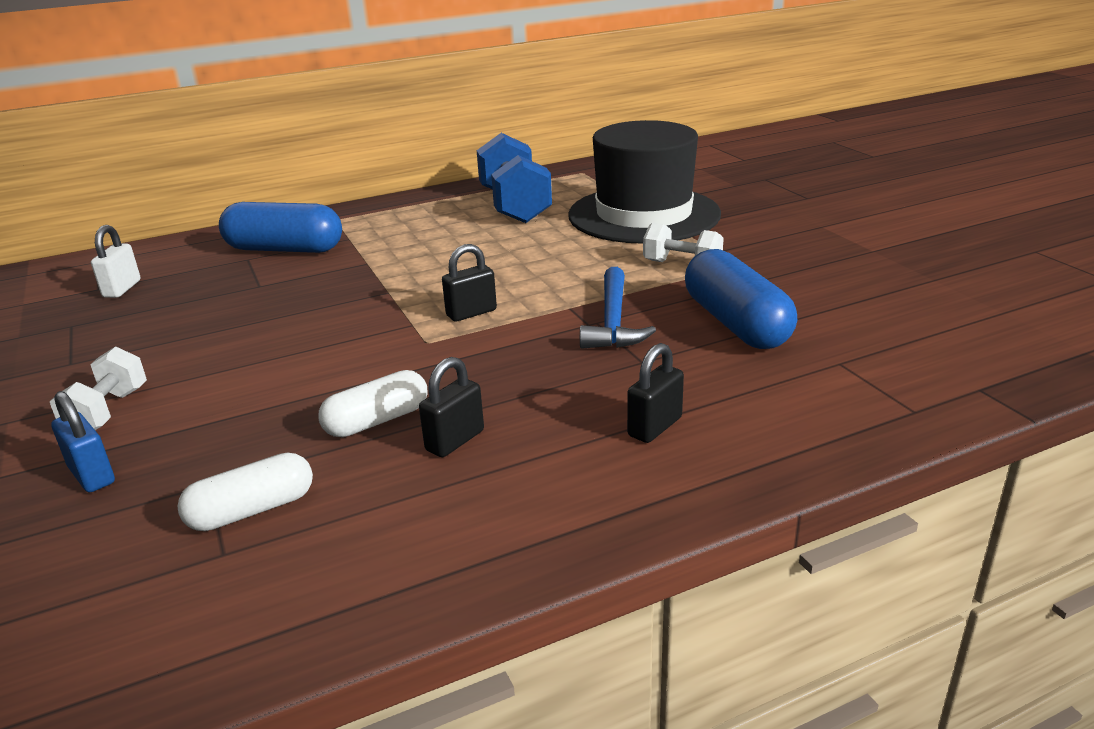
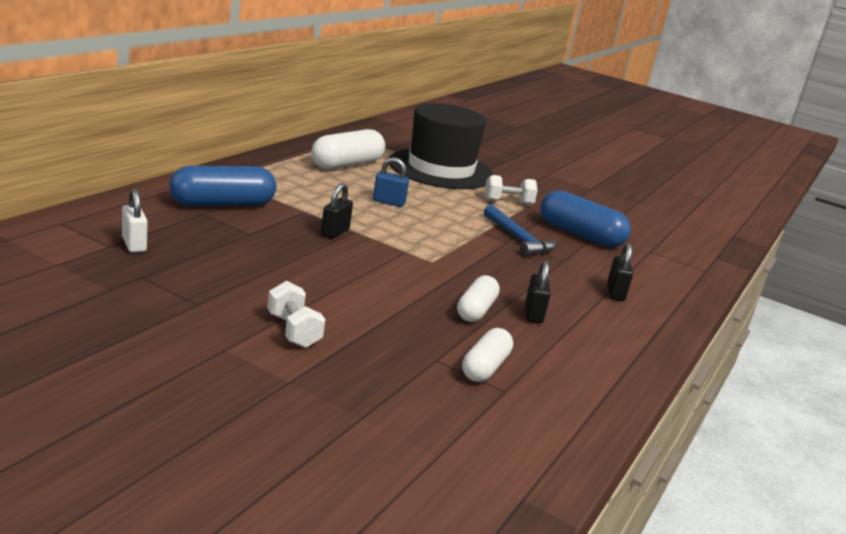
camera: 40 degrees left, 5 degrees down
blue padlock [51,391,115,492] -> blue padlock moved to [373,157,409,207]
black padlock [442,244,497,322] -> black padlock moved to [321,183,353,239]
blue dumbbell [477,133,552,223] -> white capsule [311,129,385,170]

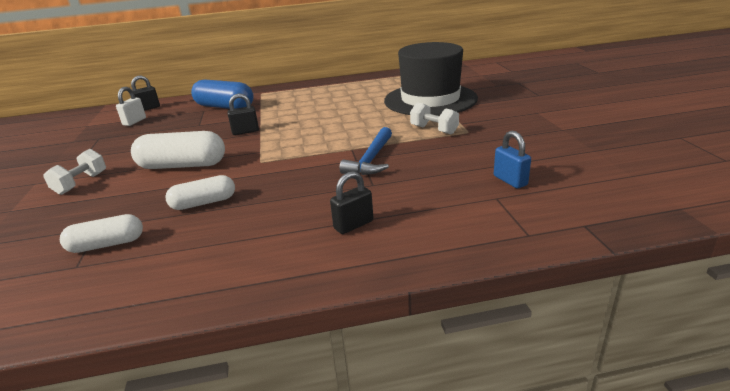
camera: 55 degrees right, 5 degrees up
white capsule [311,129,385,170] -> white capsule moved to [131,131,225,169]
blue padlock [373,157,409,207] -> blue padlock moved to [494,131,531,188]
black padlock [525,260,550,324] -> black padlock moved to [131,76,160,111]
blue capsule [540,190,631,248] -> none

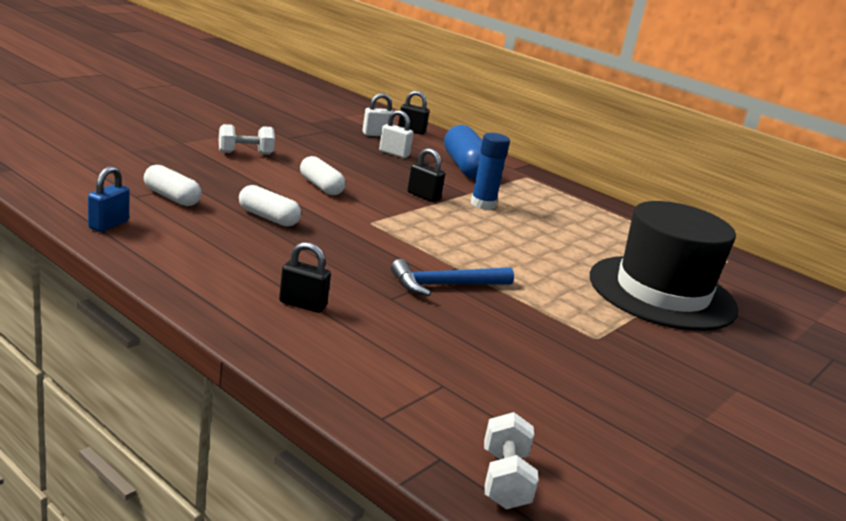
camera: 45 degrees right, 5 degrees down
white capsule [131,131,225,169] -> white capsule [300,156,346,195], size x0.62
white dumbbell [410,102,459,135] -> white dumbbell moved to [484,412,539,509]
blue padlock [494,131,531,188] -> blue padlock moved to [88,166,130,232]
none -> white padlock [379,110,413,158]
none -> blue glue stick [471,133,510,210]

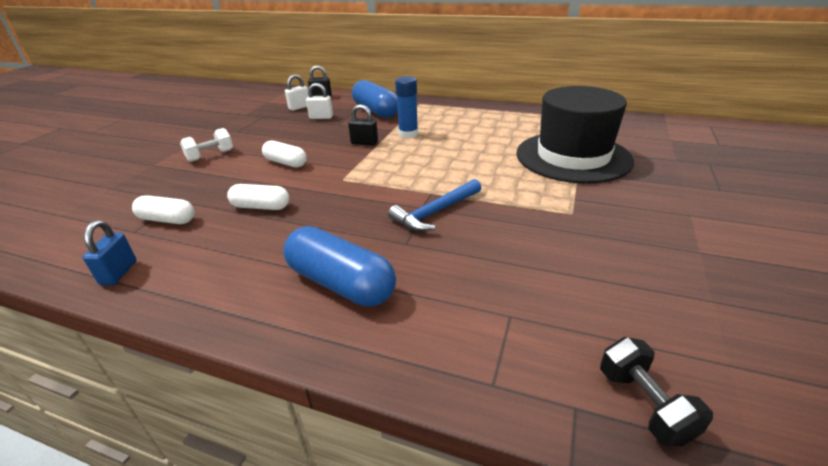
camera: 15 degrees left, 10 degrees up
black padlock [279,242,331,313] -> blue capsule [283,226,396,307]
white dumbbell [484,412,539,509] -> black dumbbell [600,337,713,446]

